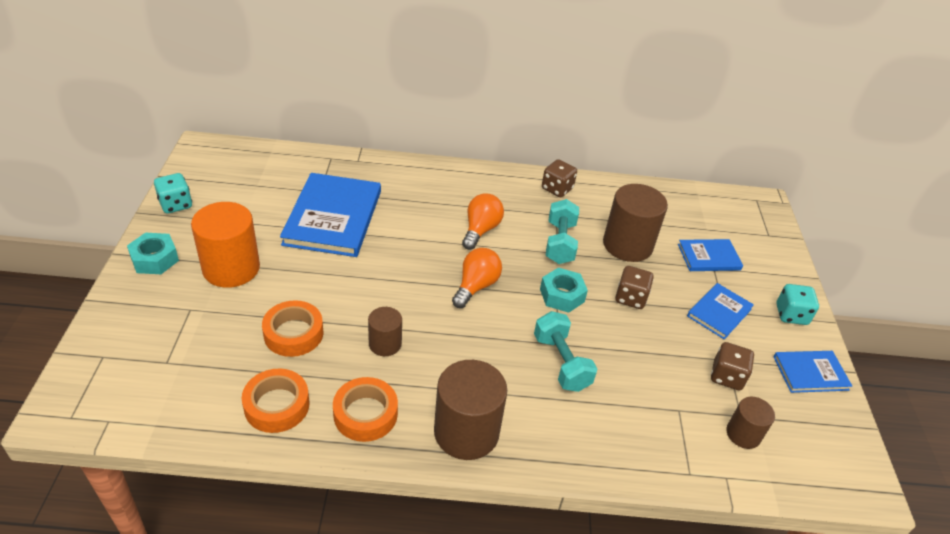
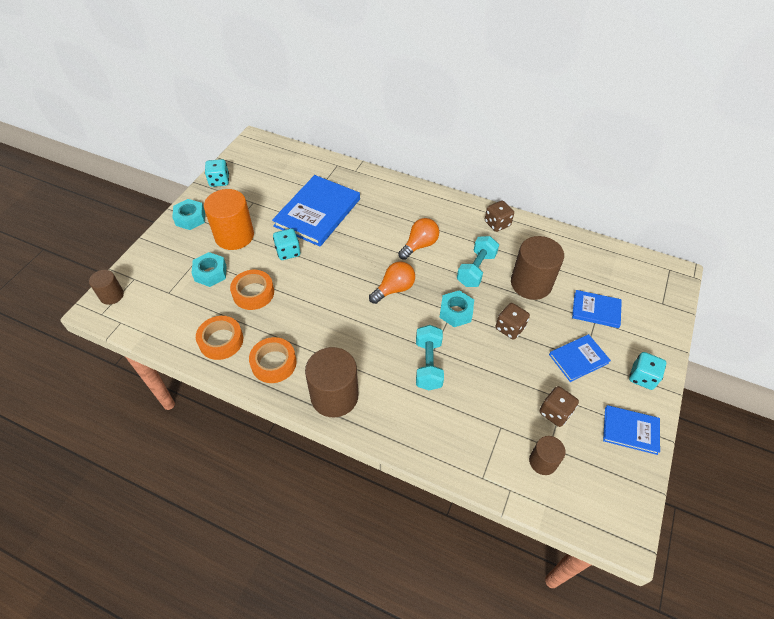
camera: 25 degrees right, 10 degrees up
brown cylinder [368,307,402,356] -> brown cylinder moved to [89,270,124,305]
none -> turquoise nut [192,252,226,287]
none -> turquoise dice [273,229,300,260]

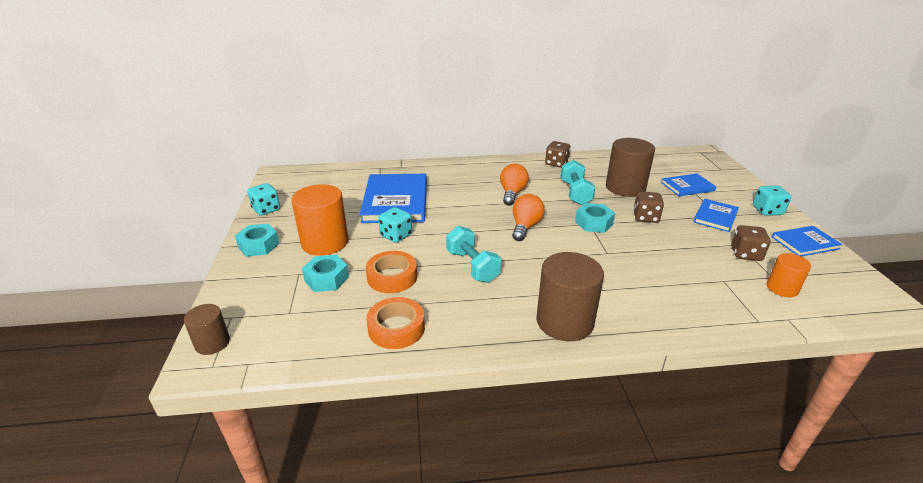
camera: 30 degrees left, 20 degrees down
orange tape [249,337,297,383] -> none
turquoise dumbbell [416,325,444,390] -> turquoise dumbbell moved to [446,226,501,283]
brown cylinder [529,436,566,475] -> orange cylinder [767,253,811,297]

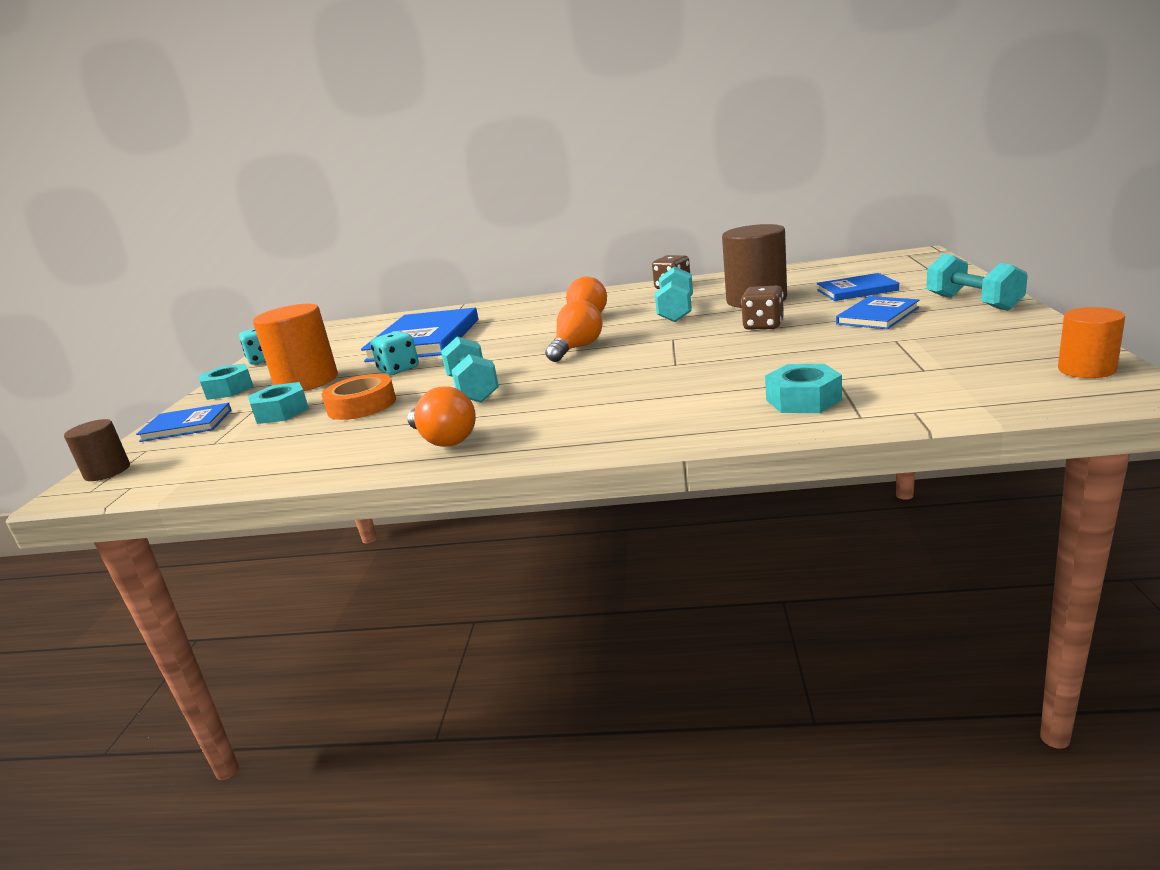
camera: 15 degrees right, 10 degrees down
orange tape [366,297,425,349] -> none
brown cylinder [536,252,604,341] -> none
turquoise nut [575,203,615,233] -> turquoise nut moved to [765,364,842,413]
brown dice [731,225,771,261] -> none
turquoise dice [753,186,791,216] -> turquoise dumbbell [927,254,1028,311]
orange cylinder [767,253,811,297] -> orange cylinder moved to [1058,307,1125,378]
blue book [772,226,842,257] -> blue book moved to [136,403,231,442]
none -> orange light bulb [407,387,476,447]

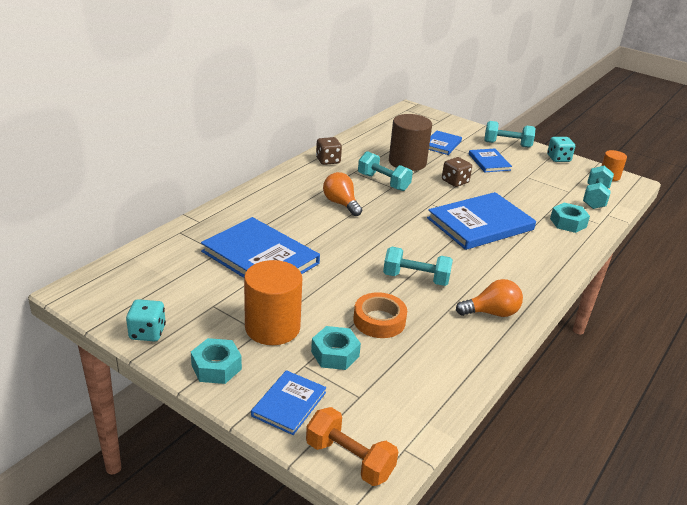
camera: 65 degrees left, 10 degrees up
brown cylinder [64,419,130,481] -> orange dumbbell [306,407,398,486]
turquoise dice [370,331,419,375] -> turquoise dice moved to [547,137,575,162]
orange light bulb [545,300,603,362] -> none
none -> blue book [427,192,536,250]
none -> turquoise dumbbell [583,166,614,209]

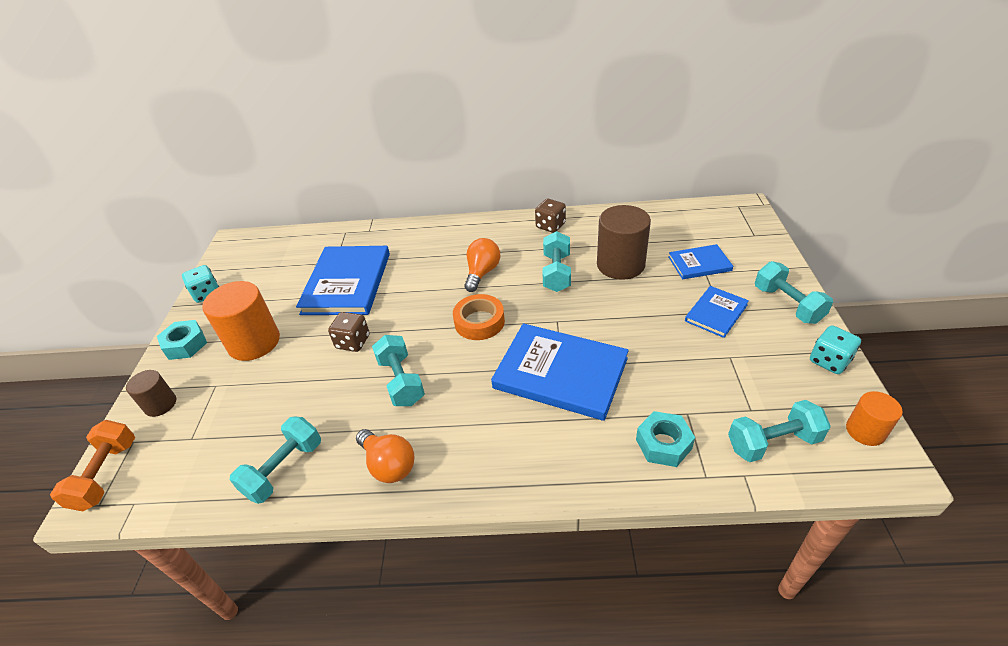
camera: 60 degrees right, 10 degrees up
blue book [251,370,327,435] -> brown cylinder [126,370,176,417]
turquoise nut [311,326,361,370] -> none
orange tape [353,292,407,338] -> orange tape moved to [453,294,505,340]
brown dice [442,157,472,187] -> brown dice moved to [328,312,370,352]
none -> turquoise dumbbell [230,417,321,504]

